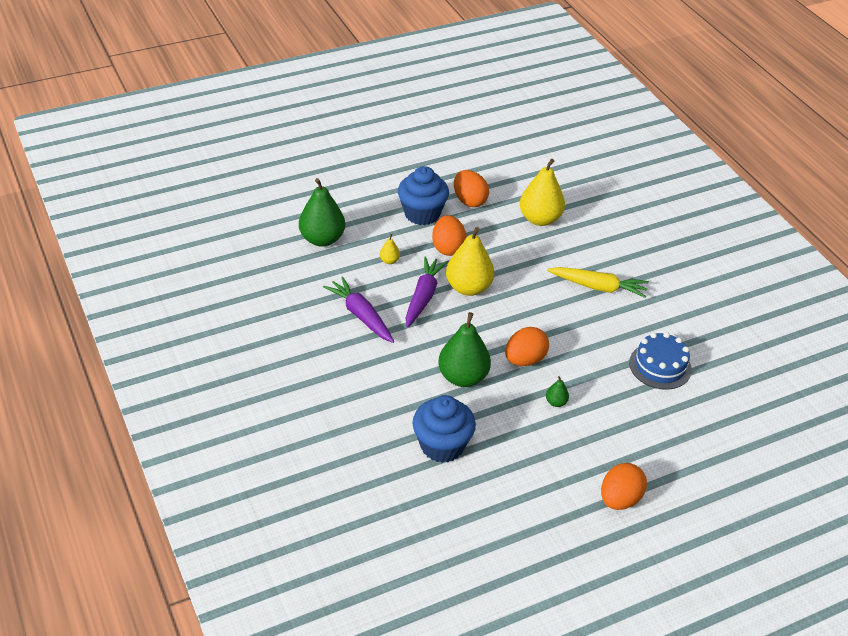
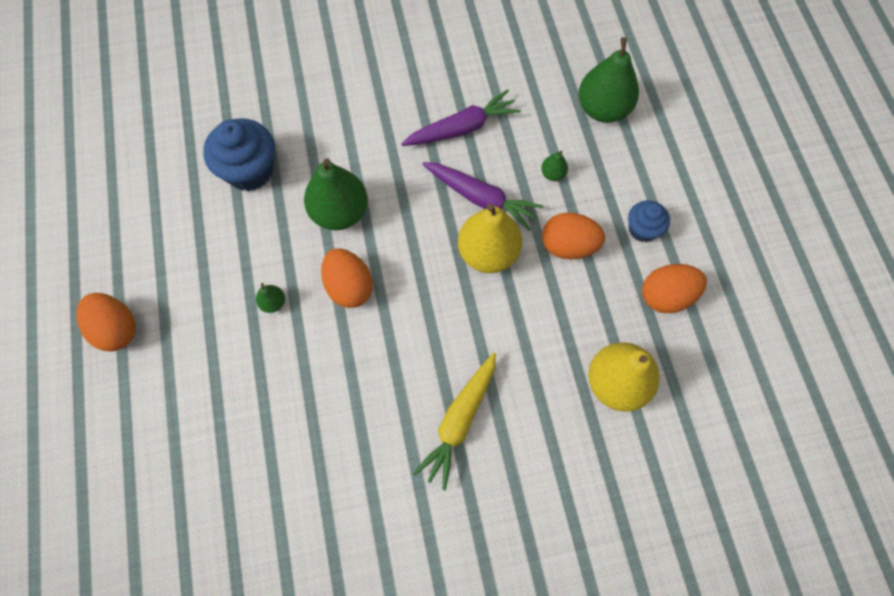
camera: 105 degrees right, 25 degrees up
yellow pear [380,234,400,264] -> green pear [541,150,568,181]
blue cupcake [398,166,449,225] -> blue cupcake [628,200,670,242], size x0.58
blue cake [629,332,692,390] -> none

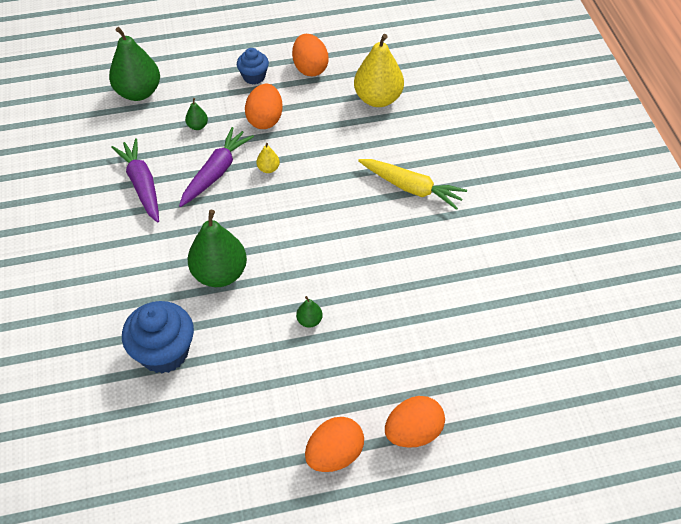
camera: 90 degrees left, 15 degrees down
orange egg [321,248,373,308] -> orange egg moved to [385,396,445,448]
yellow pear [458,204,522,273] -> yellow pear [256,143,280,173], size x0.44

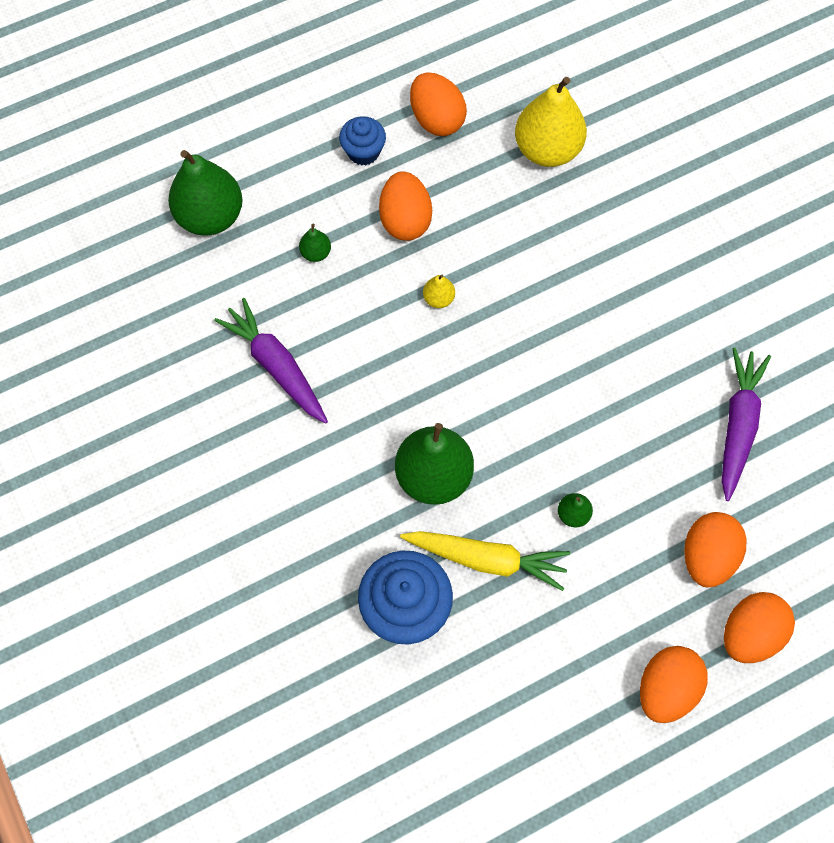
camera: 15 degrees left, 15 degrees up
purple carrot [179,127,254,207] -> purple carrot moved to [722,347,771,501]
yellow carrot [358,159,467,210] -> yellow carrot moved to [400,531,570,591]
none -> orange egg [684,512,746,588]

